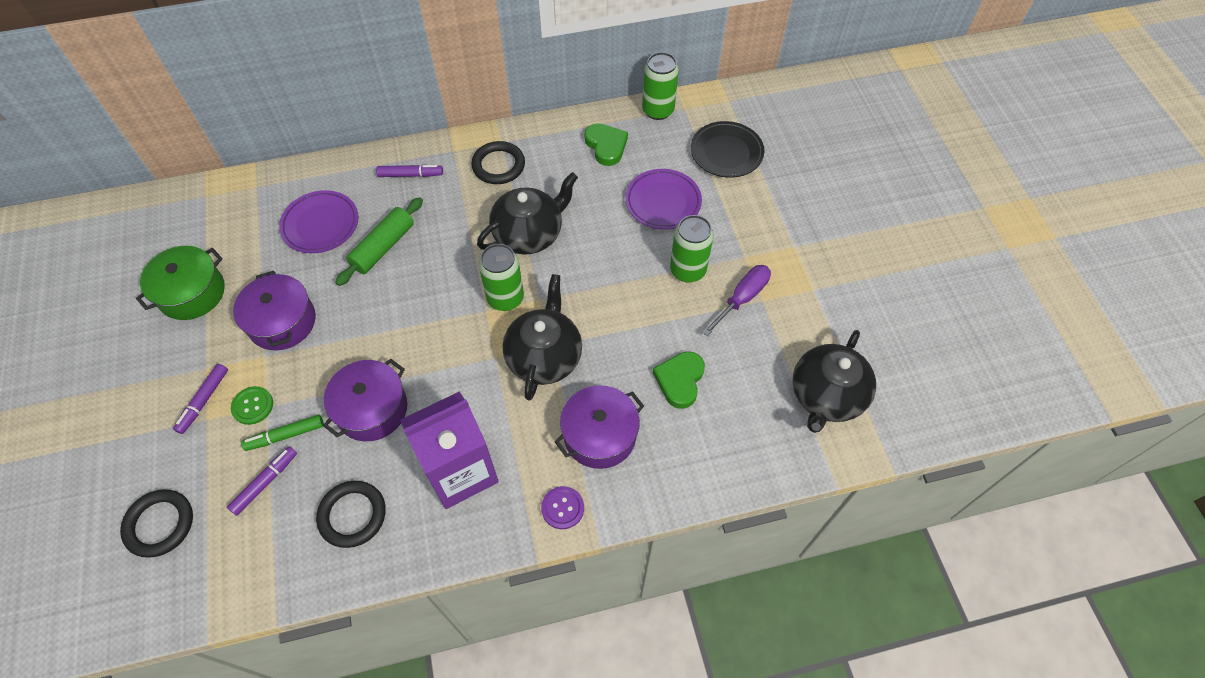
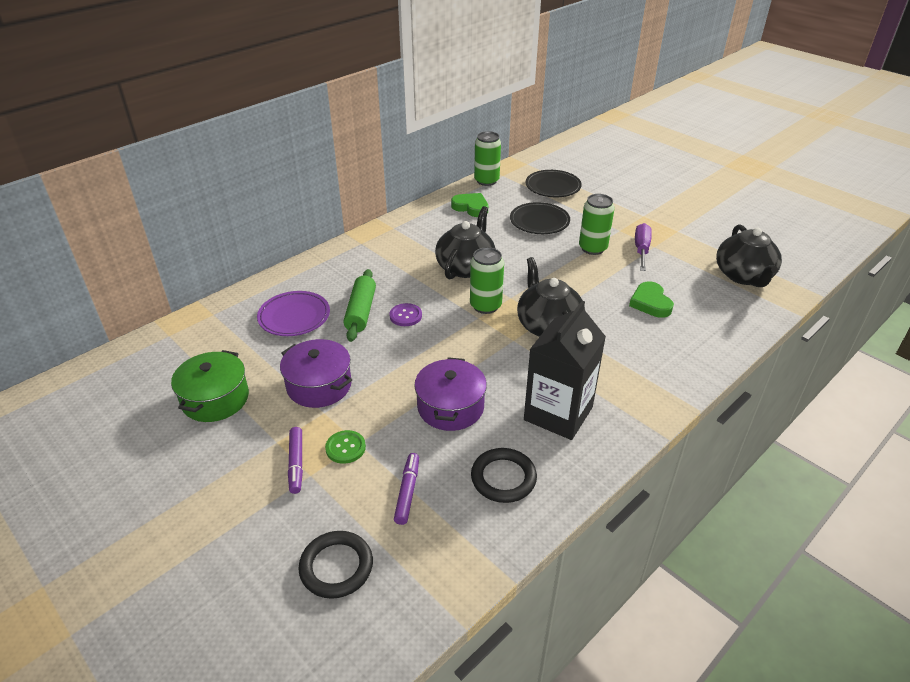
camera: 30 degrees left, 20 degrees down
green marker [241,415,324,451] -> none
purple marker [376,165,443,177] -> none
purple carton [400,392,499,509] -> black carton [524,301,606,440]
black ring [471,141,525,184] -> none
purple button [541,486,584,529] -> purple button moved to [390,303,422,326]
purple pot [555,385,644,469] -> none
purple plate [625,169,702,230] -> black plate [510,202,570,234]

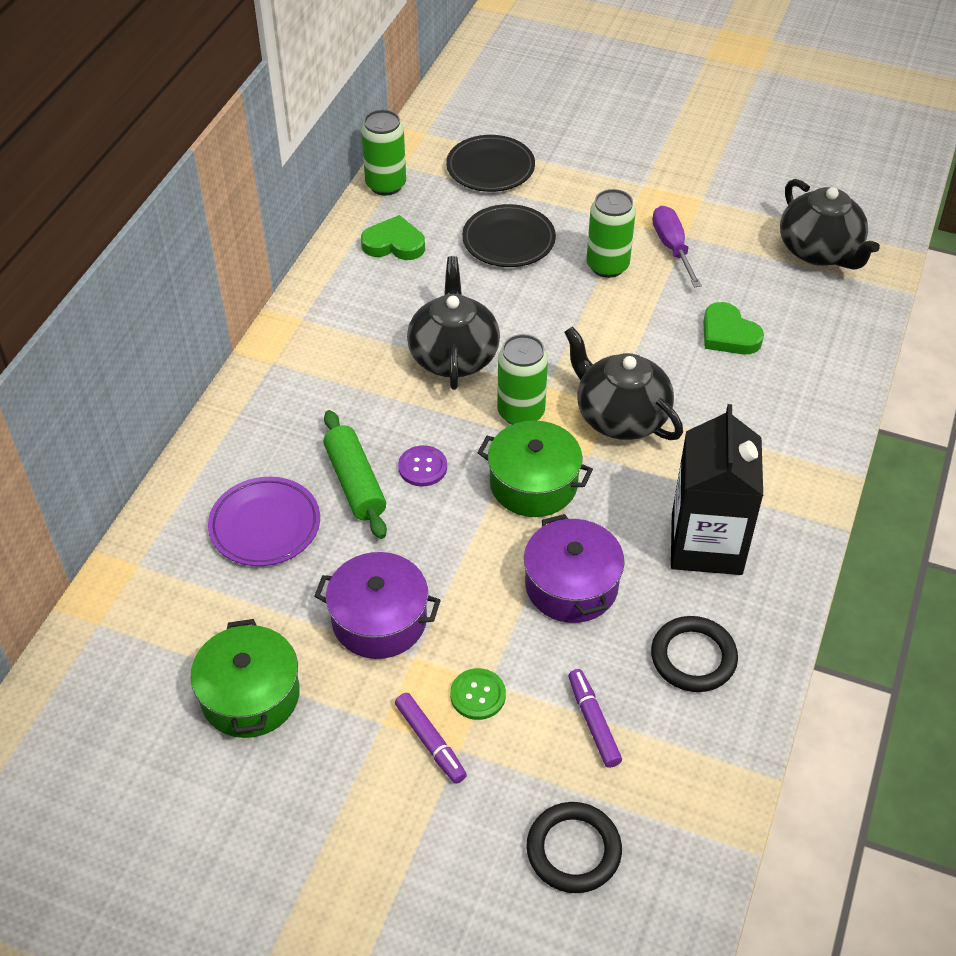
camera: 25 degrees left, 10 degrees up
none -> green pot [477,420,593,517]

